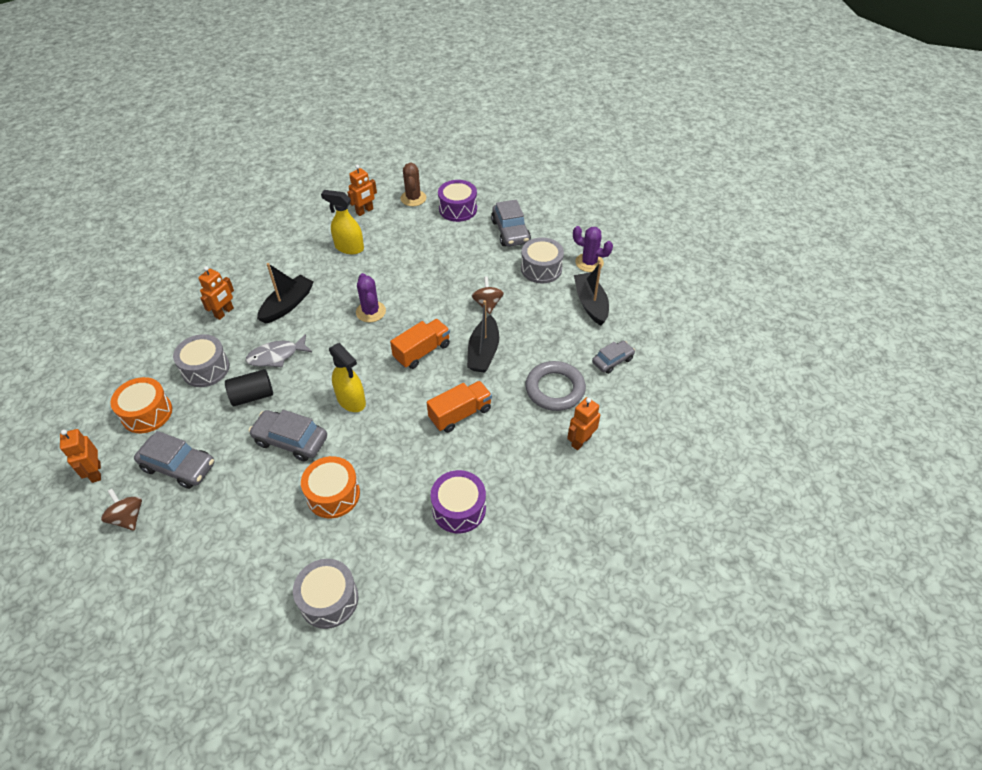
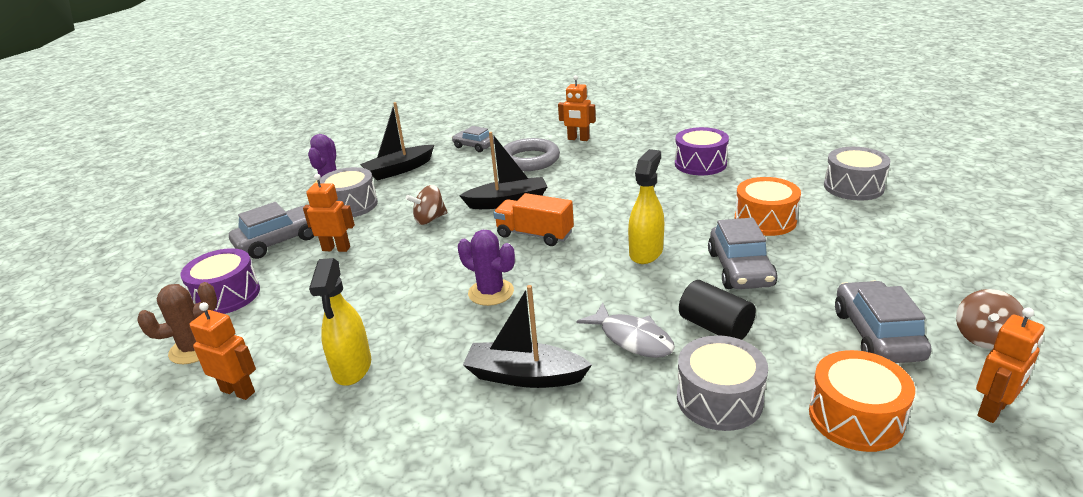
camera: 110 degrees left, 20 degrees down
orange robot [198,266,234,320] -> orange robot moved to [303,174,355,252]
purple cactus [356,273,386,322] -> purple cactus turned 75 degrees clockwise [458,230,515,306]
orange truck [427,381,492,433] -> none

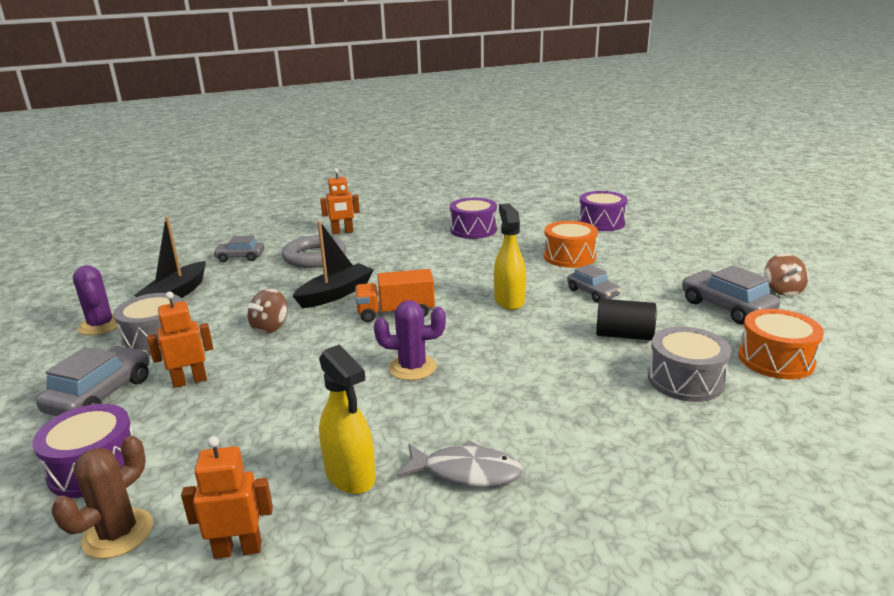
camera: 35 degrees left, 5 degrees down
black boat [463,285,592,388] -> none
grey fish [576,303,675,358] -> grey fish moved to [396,440,523,487]
grey car [708,218,777,289] -> grey car [567,264,621,303], size x0.64
grey drum [824,147,890,201] -> purple drum [578,191,628,231]
orange robot [976,307,1045,423] -> none

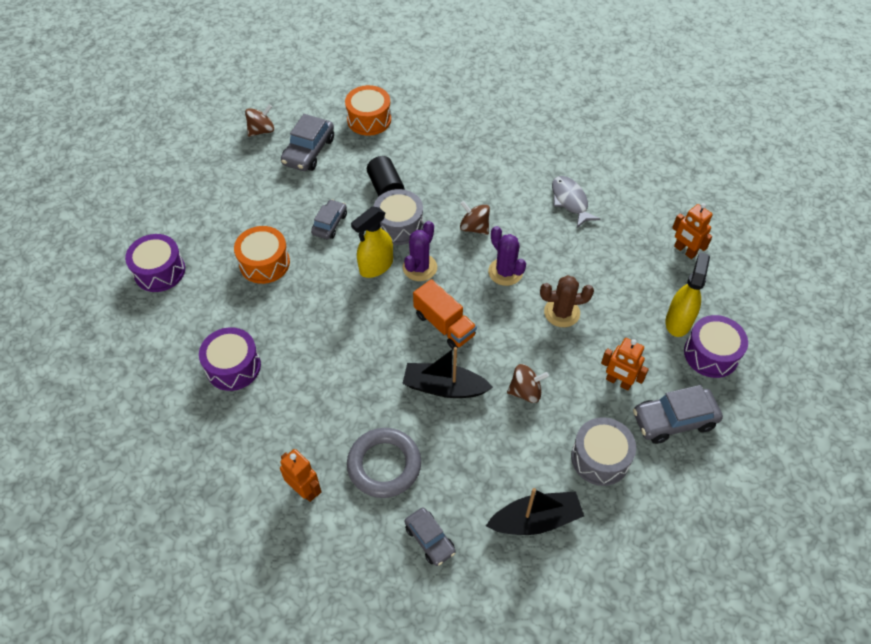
camera: 125 degrees left, 30 degrees up
brown cactus [51,436,153,559] -> brown cactus moved to [540,275,594,327]
purple cactus [73,265,117,335] -> purple cactus moved to [403,221,437,281]
yellow spray bottle [319,344,376,494] -> yellow spray bottle moved to [666,252,710,337]
grey drum [648,327,731,402] -> grey drum moved to [373,189,423,245]
none -> brown spinning top [460,201,490,235]

